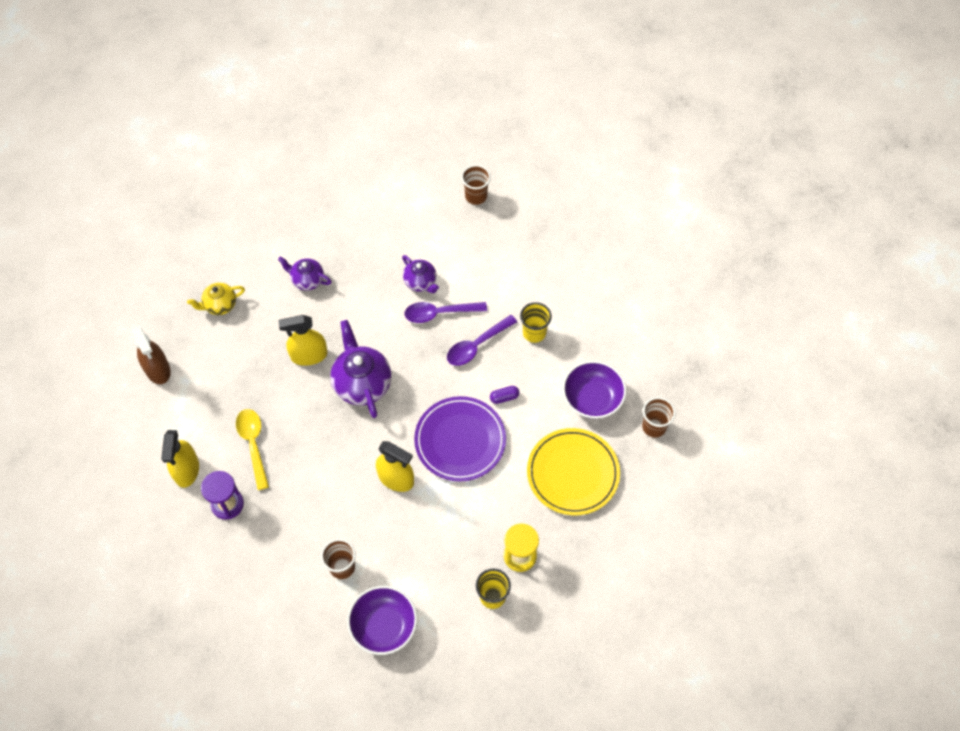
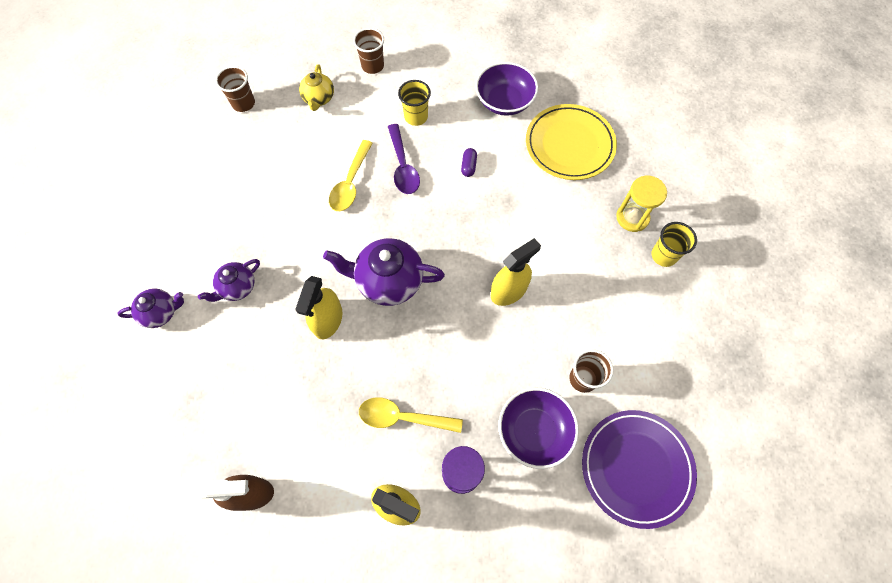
camera: 65 degrees left, 5 degrees up
yellow teapot [187,283,245,315] -> yellow teapot moved to [299,64,334,111]
purple bowl [347,586,417,655] -> purple bowl moved to [499,388,579,469]
purple teapot [402,255,439,293] -> purple teapot moved to [117,288,184,328]
purple spoon [404,302,487,323] -> yellow spoon [329,140,373,211]
purple plate [414,396,506,482] -> purple plate moved to [582,410,697,529]
brown cup [642,397,676,438] -> brown cup moved to [353,28,384,74]

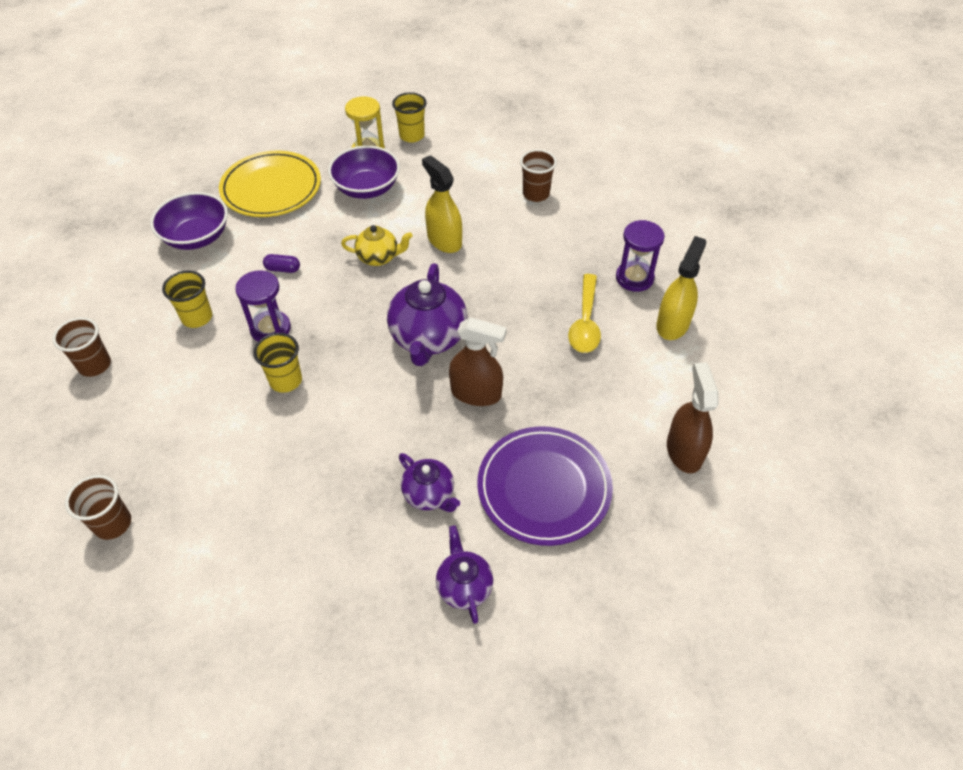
camera: 90 degrees left, 15 degrees down
yellow spray bottle [295,276,343,339] -> brown spray bottle [449,317,507,406]
yellow teapot [299,64,334,111] -> yellow teapot moved to [341,225,413,266]
yellow spoon [329,140,373,211] -> yellow cup [253,333,302,393]
purple spoon [388,124,420,194] -> purple hourglass [235,270,291,342]
purple bowl [499,388,579,469] -> purple bowl moved to [328,146,400,199]
purple plate [582,410,697,529] -> purple plate moved to [477,426,613,546]

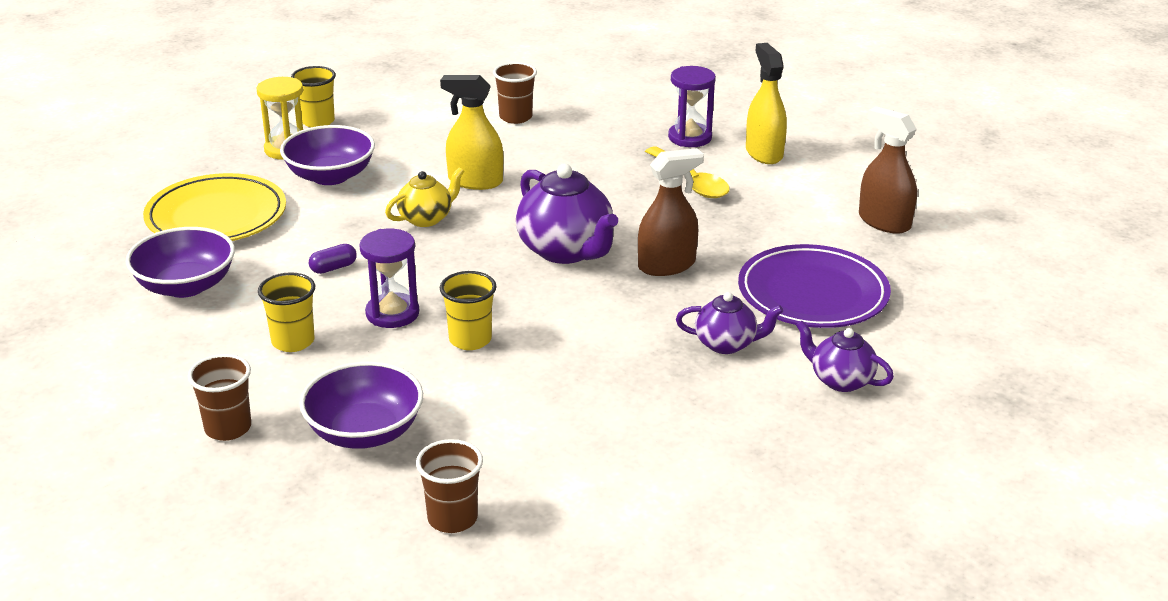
camera: 40 degrees left, 20 degrees down
none -> purple bowl [299,361,423,449]

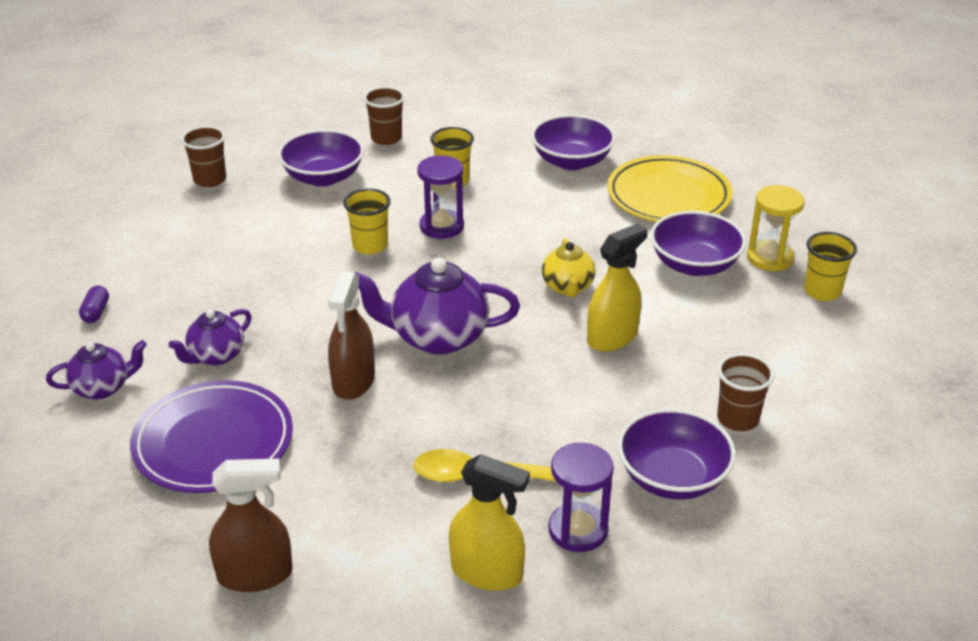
camera: 125 degrees right, 5 degrees up
purple capsule [309,244,357,274] -> purple capsule moved to [79,286,109,323]
none -> purple bowl [618,408,736,499]

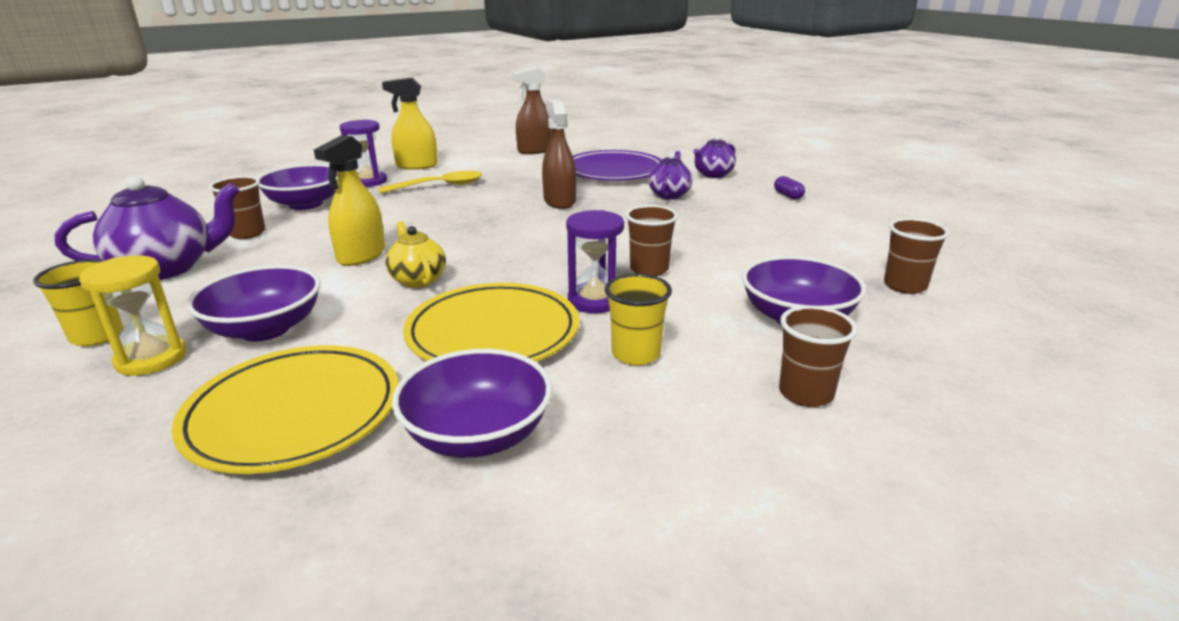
camera: 155 degrees right, 10 degrees down
yellow cup [343,188,391,255] -> brown cup [625,205,678,276]
purple teapot [356,258,520,355] -> purple teapot moved to [55,176,240,280]
none -> yellow plate [403,283,579,362]

